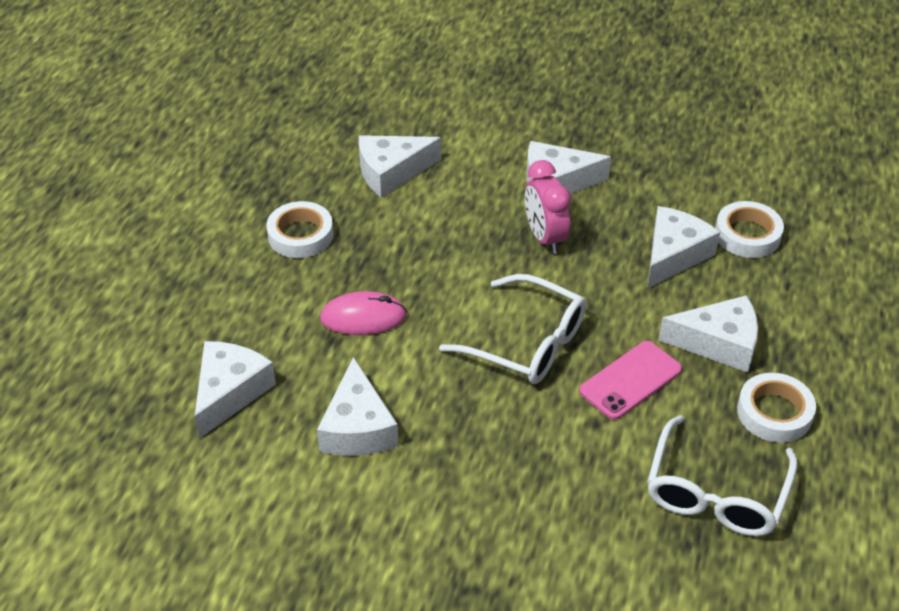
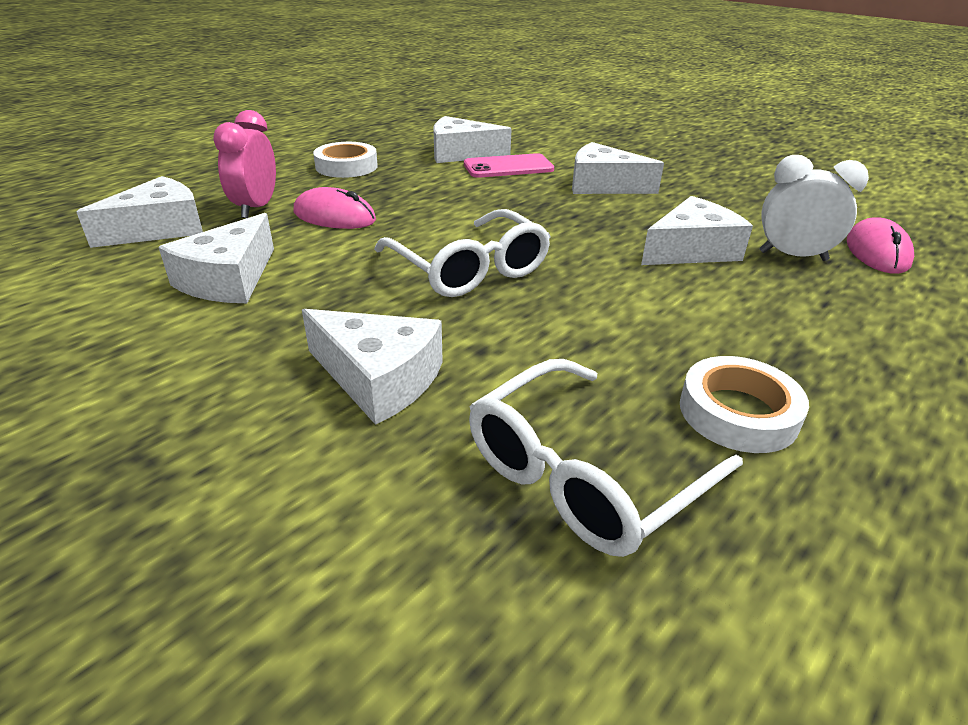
camera: 25 degrees right, 10 degrees down
pink clock [525,160,571,254] -> pink clock moved to [213,110,276,218]
pink phone [579,341,682,420] -> pink phone moved to [464,153,554,178]
white cheese [659,295,758,372] -> white cheese moved to [302,309,443,425]
white tape [715,201,784,258] -> white clock [759,155,869,261]
none -> pink mouse [847,218,914,274]

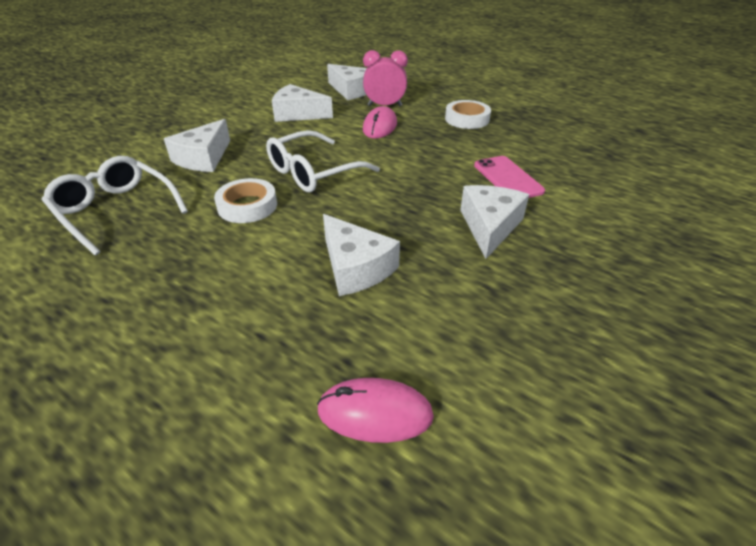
camera: 85 degrees right, 5 degrees up
white cheese [433,116,512,163] -> none
white tape [680,356,809,453] -> white tape moved to [214,178,277,223]
white clock [759,155,869,261] -> none

